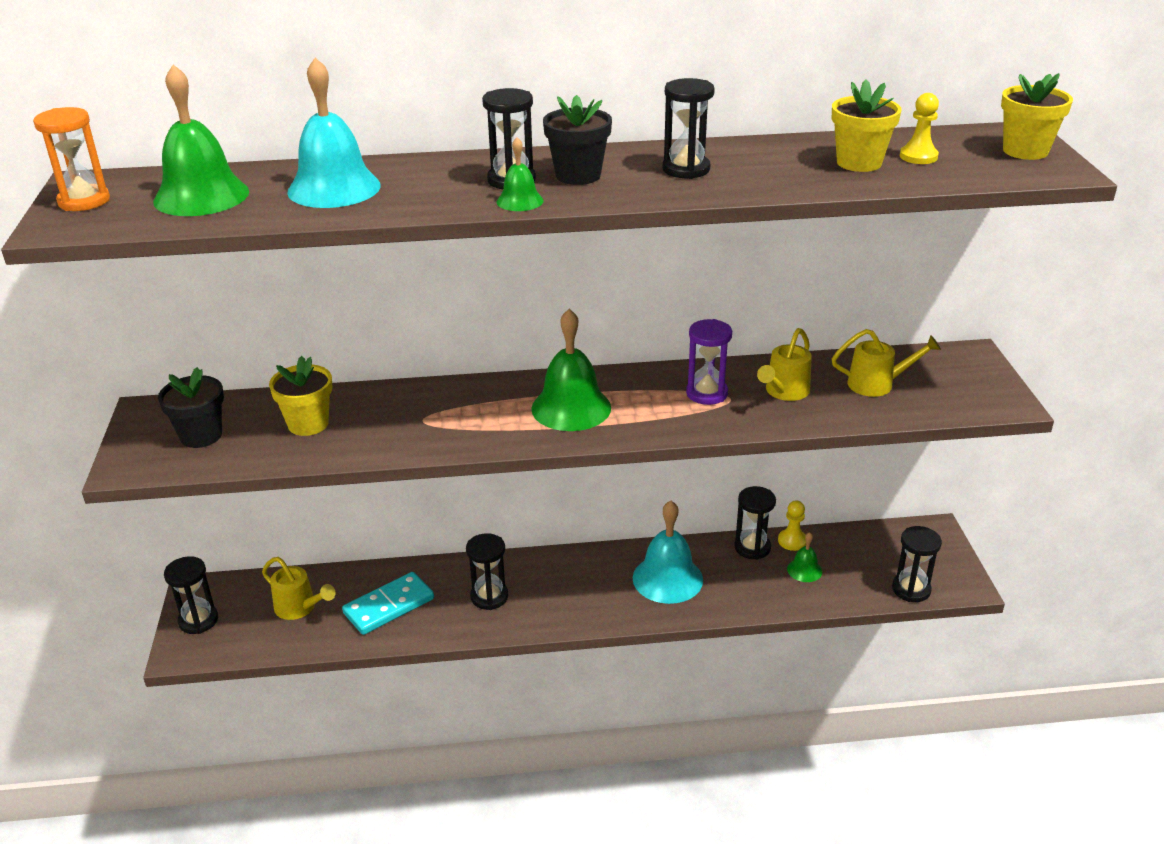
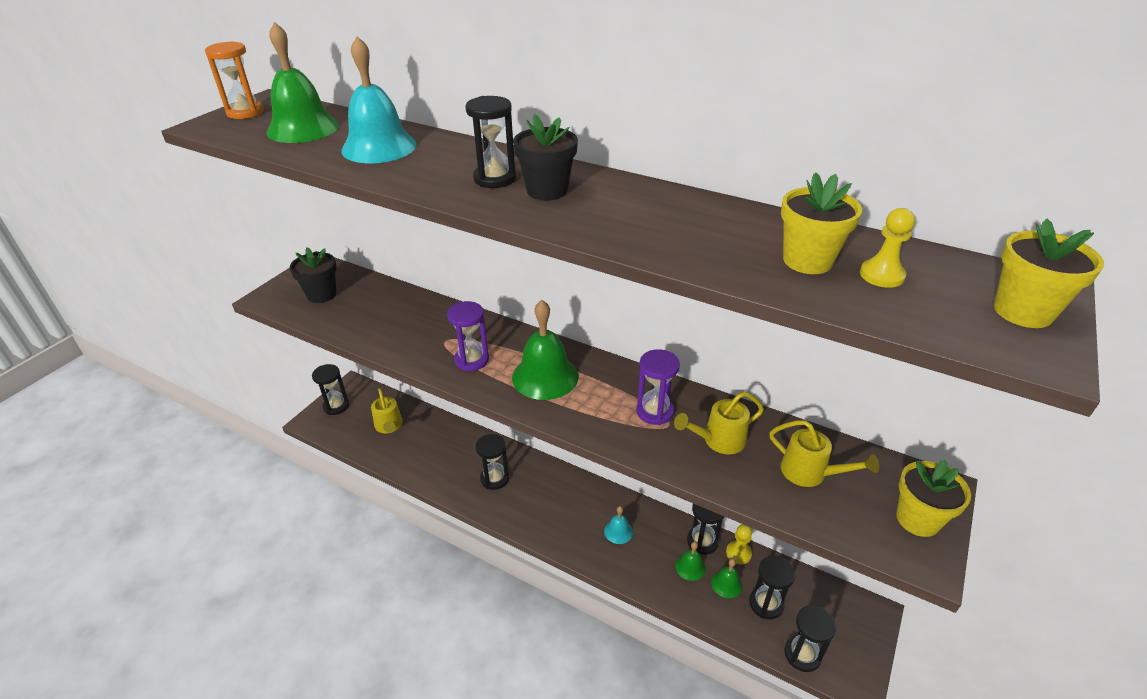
camera: 35 degrees right, 5 degrees up
yellow flower pot [269,356,332,436] -> yellow flower pot moved to [896,460,971,537]
turquoise domino [342,572,434,635] -> none
green bell [496,137,544,211] -> green bell moved to [675,542,706,581]
turquoise bell [633,501,703,604] -> turquoise bell [604,506,633,544], size x0.50
black hourglass [662,78,715,179] -> black hourglass moved to [749,556,796,620]
none -> purple hourglass [447,301,489,371]

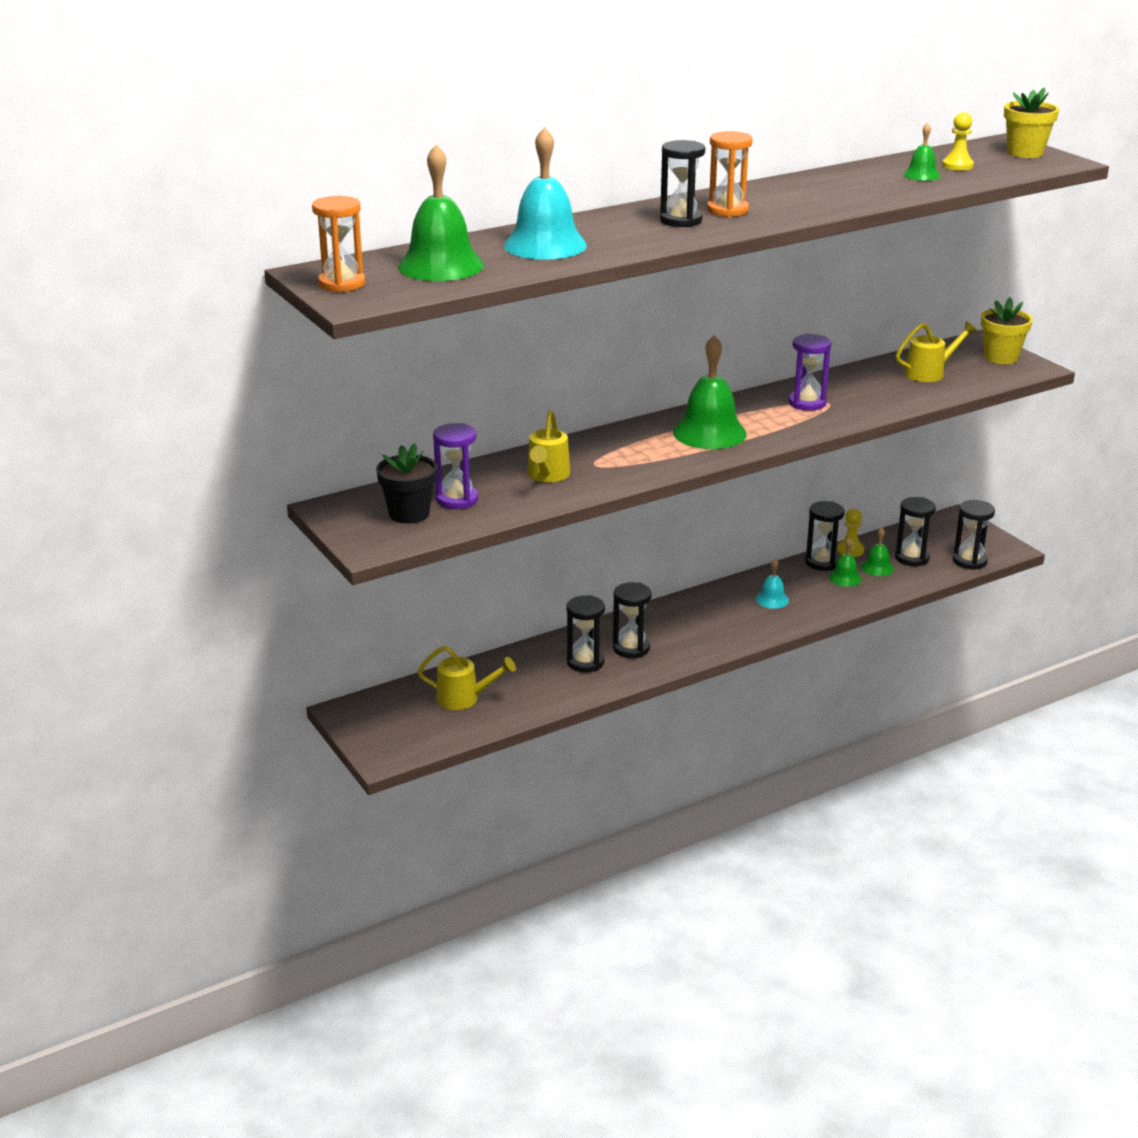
camera: 60 degrees left, 10 degrees down
black hourglass [312,364,349,415] -> black hourglass moved to [566,595,605,672]
purple hourglass [447,301,489,371] -> purple hourglass moved to [433,423,478,509]
black flower pot [513,114,578,201] -> orange hourglass [707,131,753,217]
yellow watering can [674,392,764,454] -> yellow watering can moved to [527,410,570,482]
yellow flower pot [781,172,862,274] -> green bell [903,123,941,181]

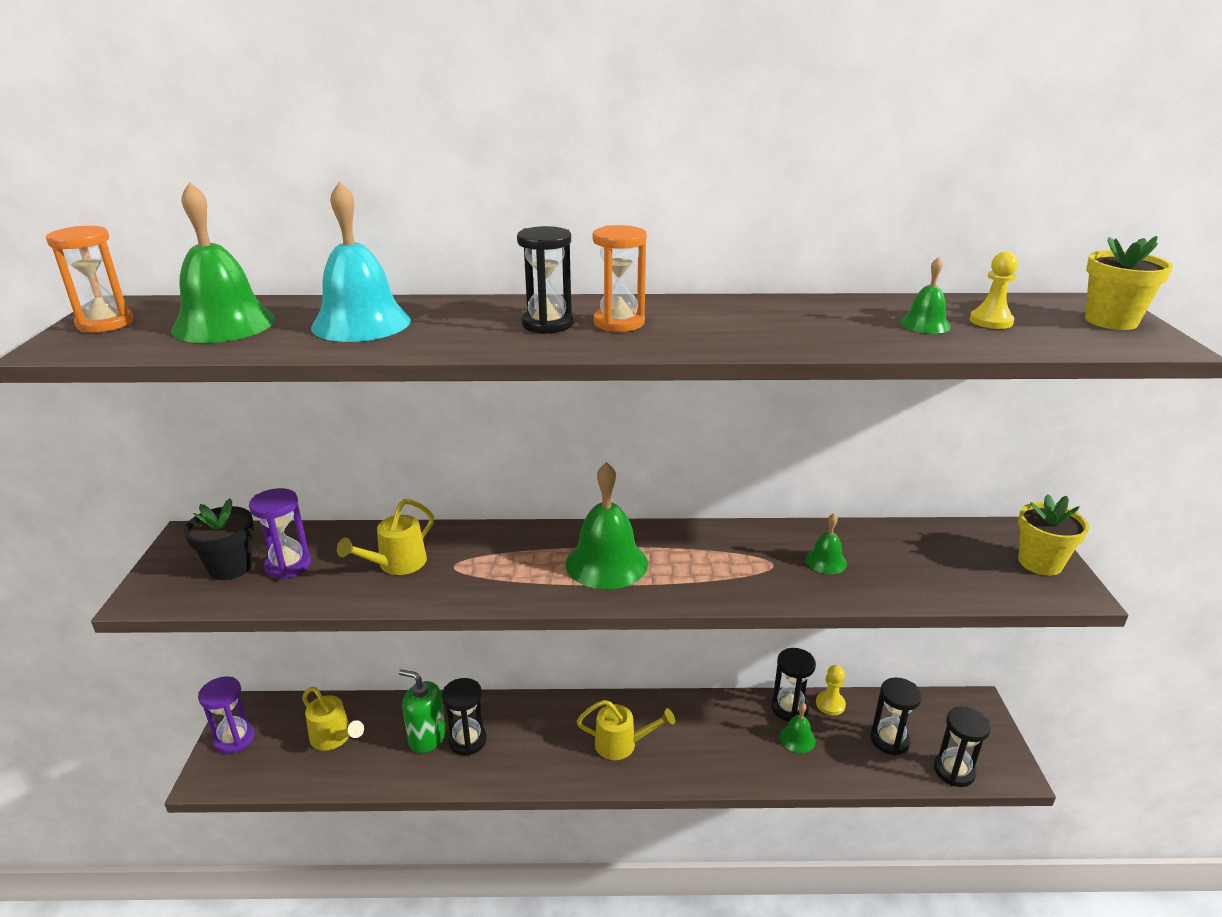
camera: 30 degrees right, 0 degrees up
black hourglass [613,582,652,658] -> none
turquoise bell [756,559,789,609] -> none
purple hourglass [788,334,831,411] -> purple hourglass moved to [198,677,255,754]
green bell [861,528,894,576] -> green bell moved to [805,513,847,574]
yellow watering can [896,321,977,382] -> yellow watering can moved to [577,700,675,760]
none -> green soap dispenser [399,669,446,753]

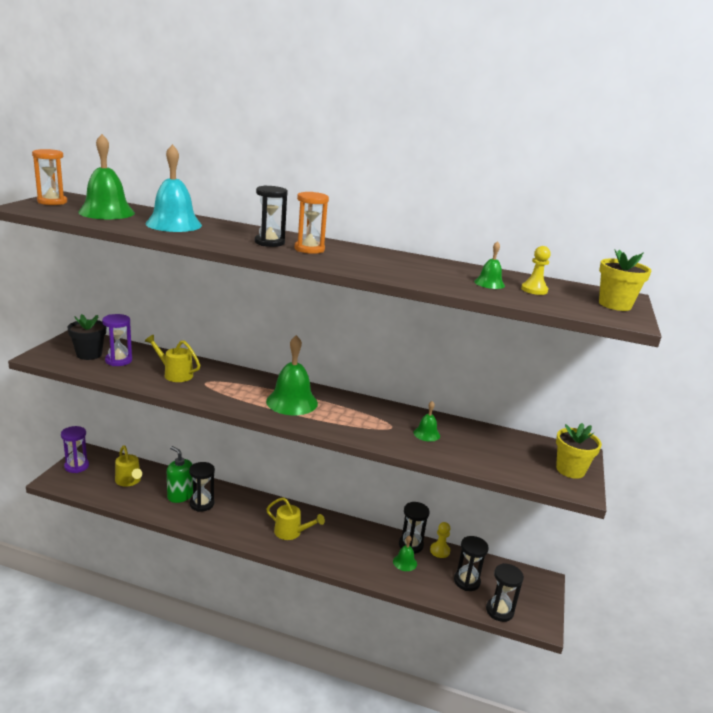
camera: 15 degrees right, 5 degrees down
yellow watering can [337,499,434,575] -> yellow watering can turned 60 degrees clockwise [145,335,200,382]

